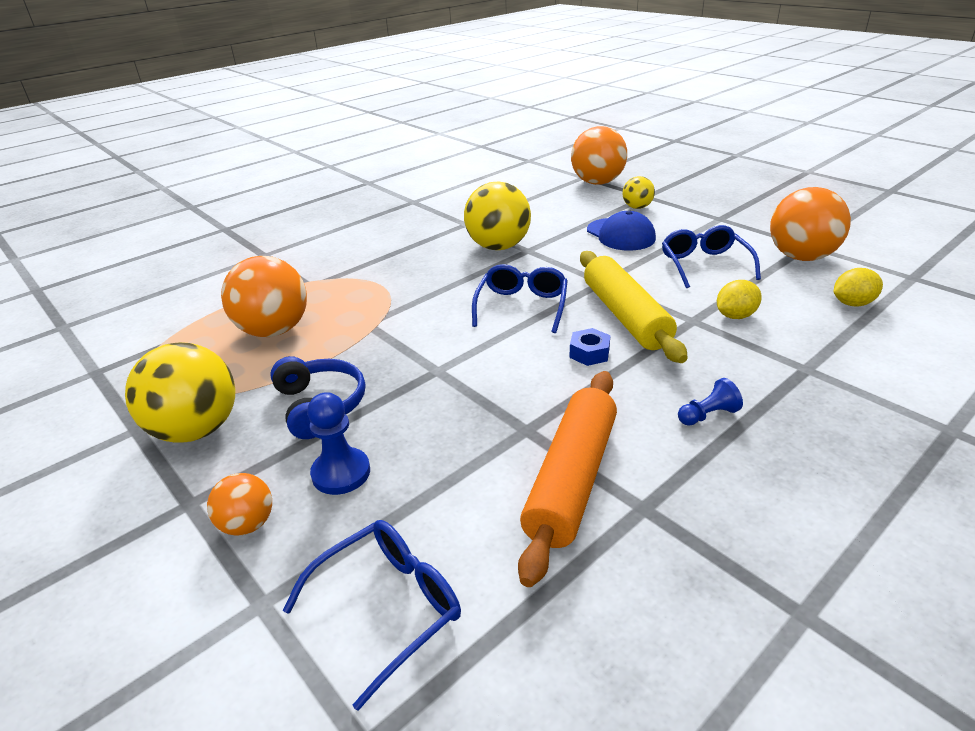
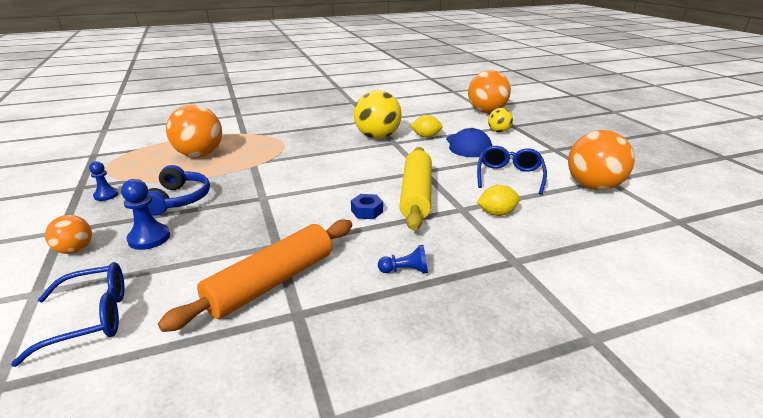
camera: 20 degrees right, 5 degrees down
yellow ball [125,342,235,443] -> blue pawn [89,161,119,201]
blue glasses [472,264,568,333] -> none
yellow lemon [834,268,883,307] -> yellow lemon moved to [410,115,443,138]

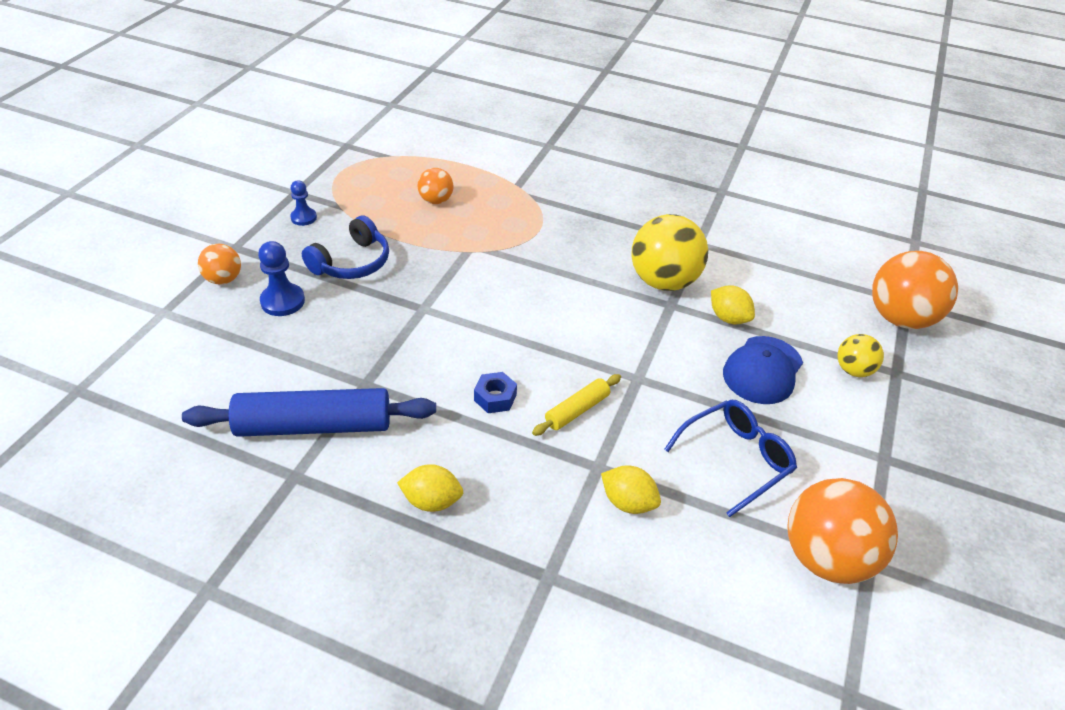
camera: 40 degrees right, 15 degrees up
blue glasses [11,262,124,367] -> none
orange rolling pin [158,220,352,332] -> blue rolling pin [182,388,436,437]
orange ball [166,104,222,157] -> orange ball [417,168,454,204], size x0.53
blue pawn [378,245,428,274] -> yellow lemon [397,464,463,512]
yellow rolling pin [399,147,432,231] -> yellow rolling pin [532,374,621,436], size x0.50

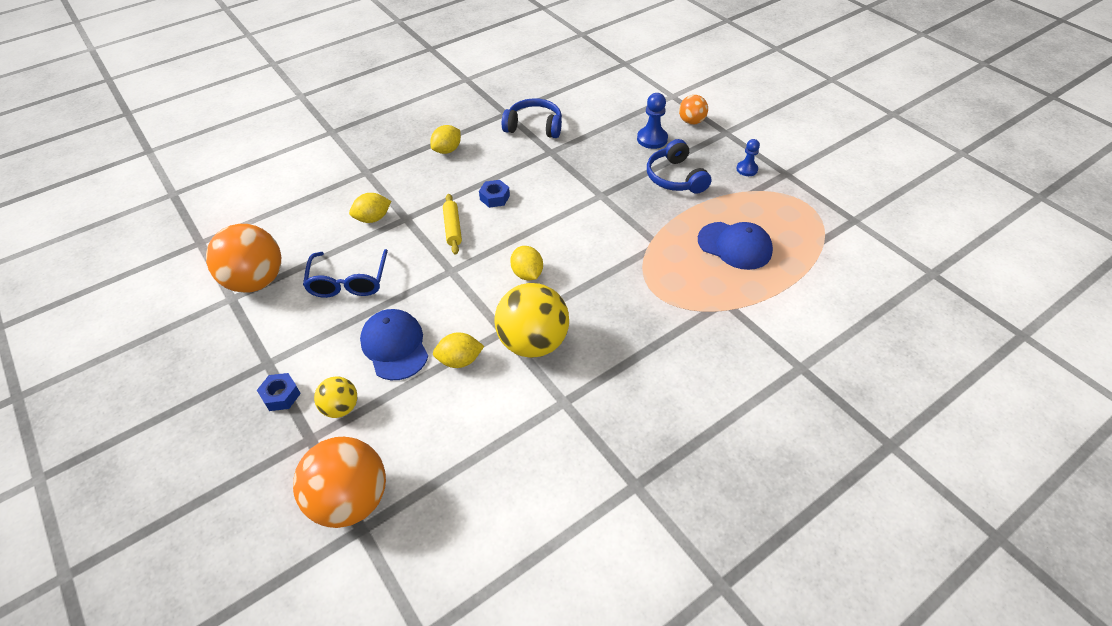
camera: 125 degrees right, 5 degrees up
blue rolling pin [182,388,436,437] -> blue headphones [502,98,562,138]
orange ball [417,168,454,204] -> blue cap [698,222,773,270]
none -> blue nut [257,373,301,411]
none -> yellow lemon [510,246,543,280]

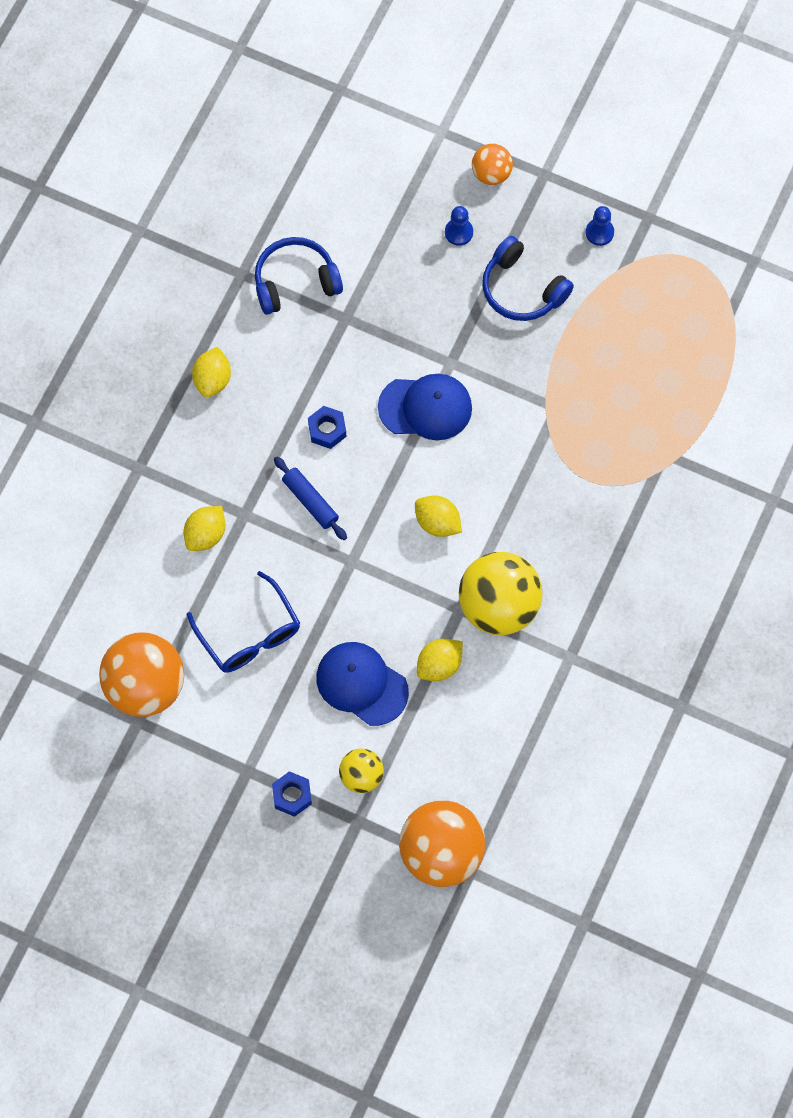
camera: 30 degrees left, 20 degrees up
yellow rolling pin [443,194,462,255] -> blue rolling pin [274,457,347,540]
blue pawn [637,93,668,149] -> blue pawn [445,206,473,246], size x0.66
blue cap [698,222,773,270] -> blue cap moved to [378,374,472,440]

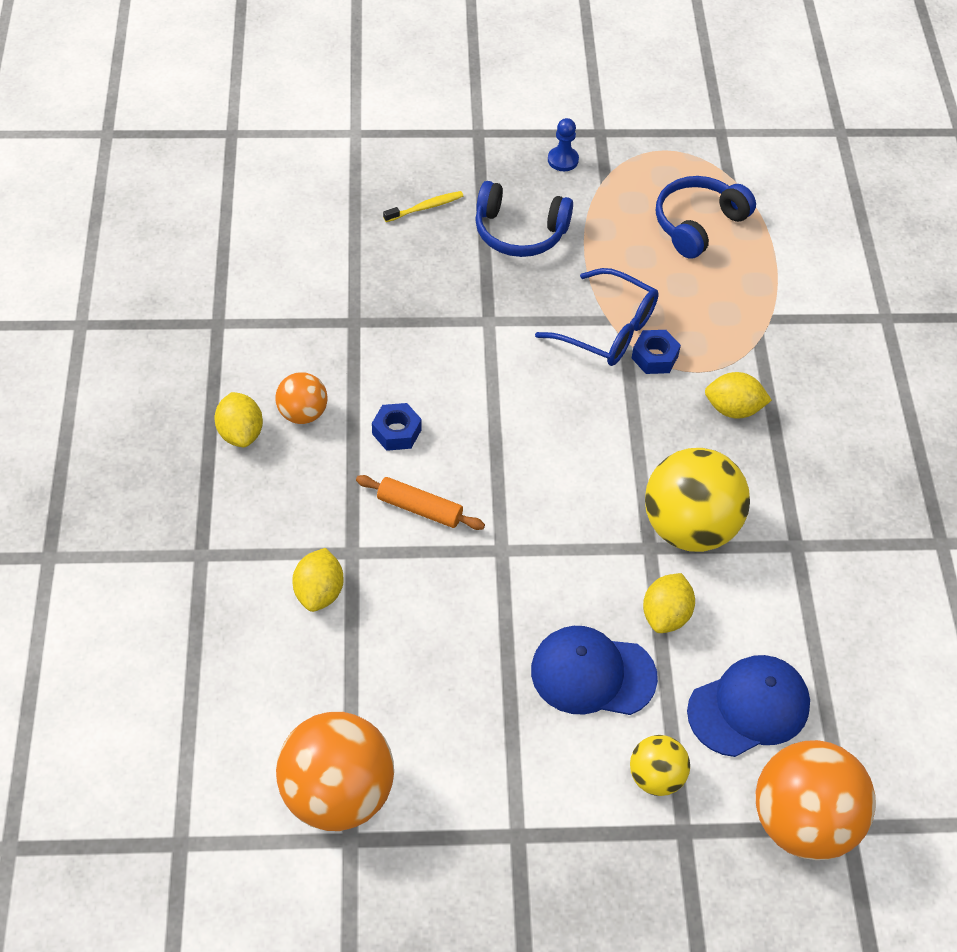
camera: 30 degrees left, 15 degrees down
blue glasses [187,571,300,673] -> blue glasses moved to [535,268,659,366]
blue headphones [255,237,343,315] -> blue headphones moved to [656,176,756,259]
blue nut [272,771,312,817] -> blue nut moved to [632,330,681,374]
blue rolling pin [274,457,347,540] -> orange rolling pin [356,475,485,530]
blue cap [378,374,472,440] -> blue cap moved to [687,655,810,757]
yellow lemon [415,495,462,537] -> yellow lemon moved to [705,372,772,419]
blue pawn [445,206,473,246] -> yellow toothbrush [383,191,463,222]
orange ball [472,144,513,185] -> orange ball moved to [275,372,328,424]

